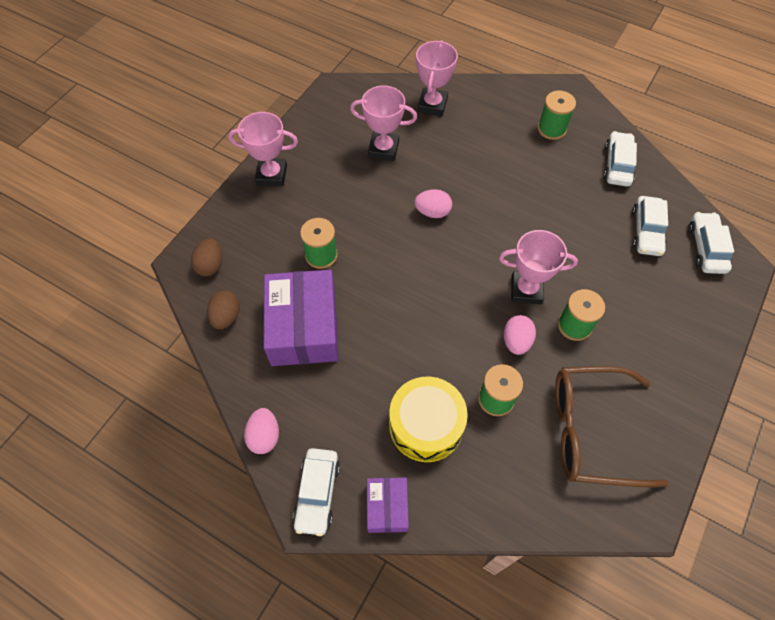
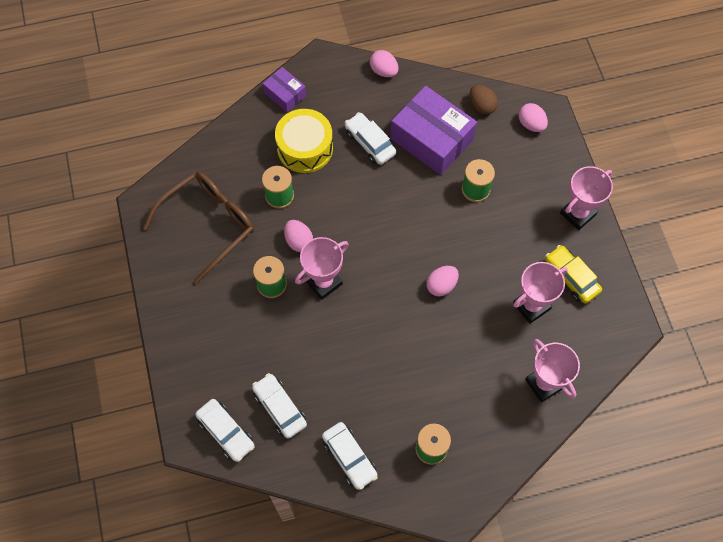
camera: 135 degrees right, 5 degrees up
brown egg [191,238,222,276] -> pink egg [519,103,548,132]
white car [293,448,340,536] -> white car moved to [345,112,396,165]
none -> yellow car [545,245,602,304]

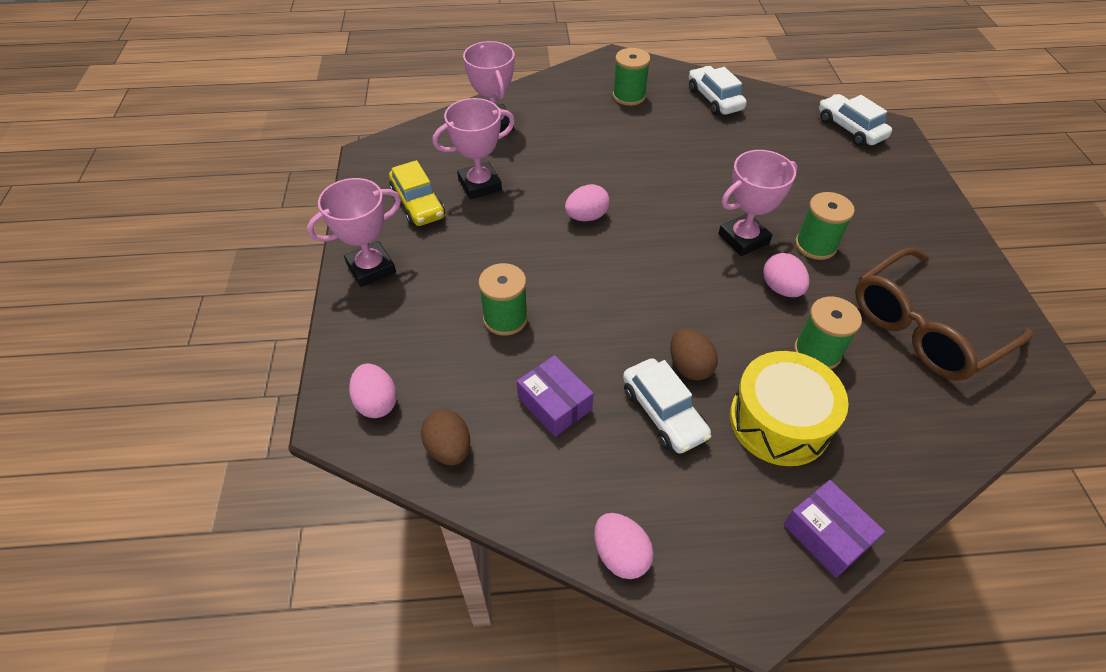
camera: 170 degrees left, 15 degrees down
white car [252,373,307,439] -> none
purple box [390,86,477,175] -> purple box [517,355,594,437], size x0.52
none -> brown egg [670,328,718,381]

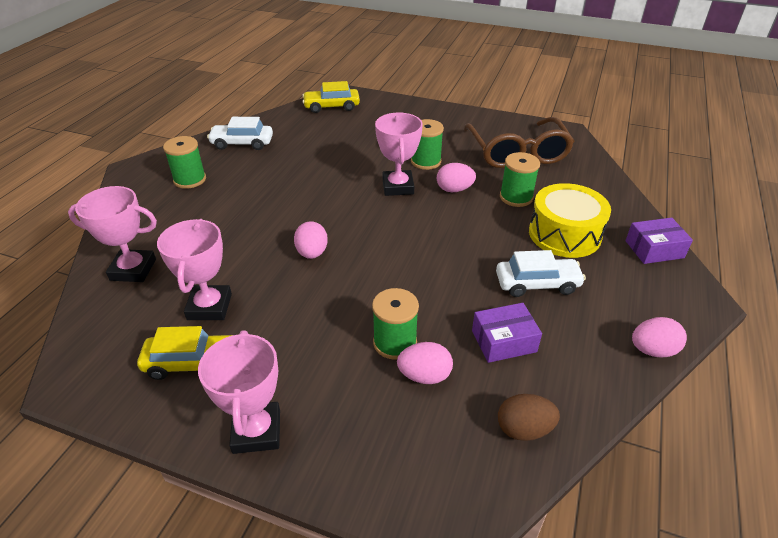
camera: 65 degrees left, 10 degrees down
pink egg [349,363,397,418] -> pink egg moved to [397,342,453,384]
brown egg [670,328,718,381] -> none
white car [819,94,892,146] -> yellow car [302,81,360,113]

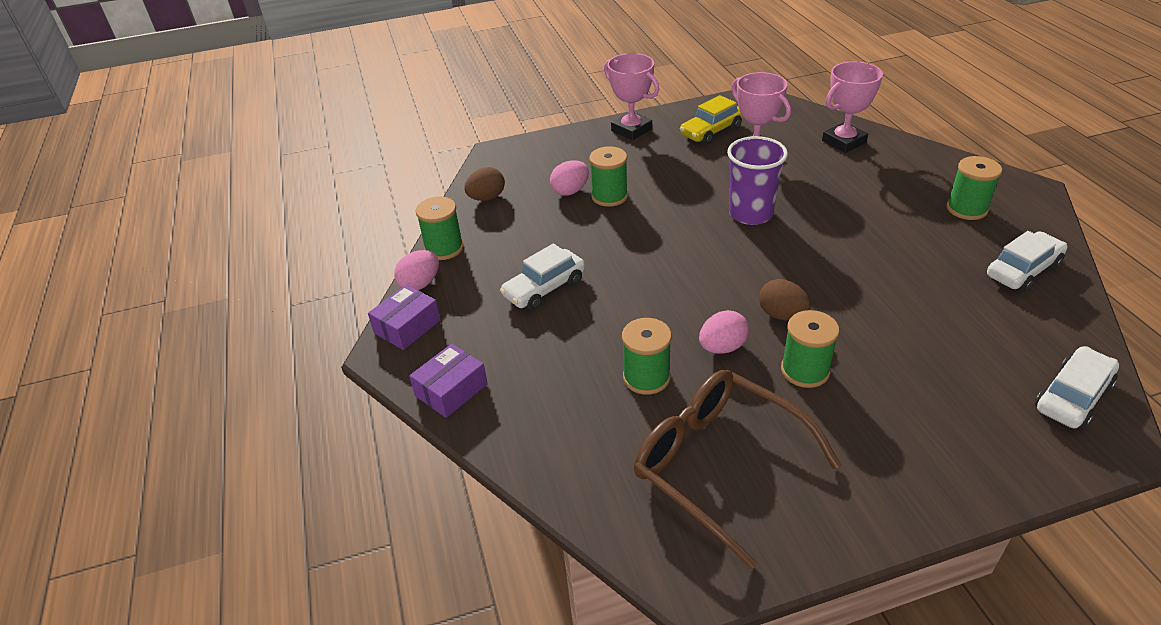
camera: 145 degrees right, 0 degrees up
pink egg [294,221,328,259] -> purple cup [727,136,788,225]
yellow car [302,81,360,113] -> white car [1035,346,1119,429]
pink trophy [375,113,423,196] -> brown egg [759,279,811,321]
purple box [472,303,542,363] -> purple box moved to [368,285,441,350]
yellow drum [529,183,611,258] -> none
none -> green spool [416,196,464,260]

